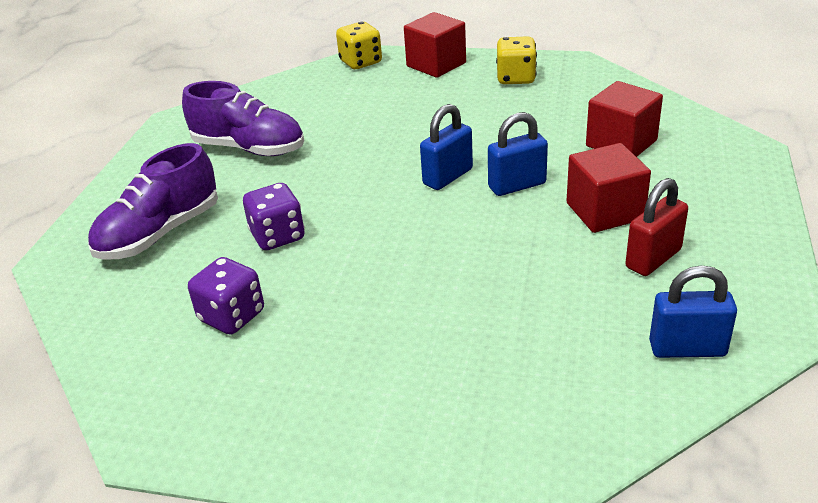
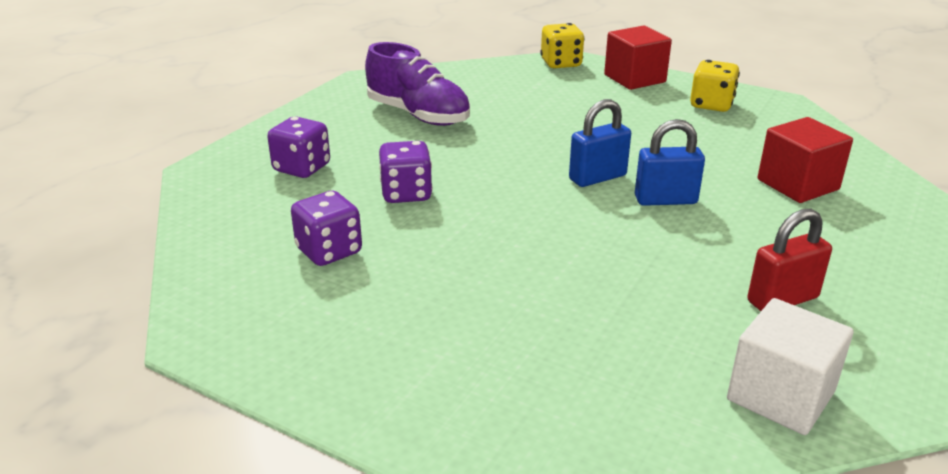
camera: 15 degrees right, 5 degrees down
purple shoe [88,143,218,260] -> purple dice [267,117,330,178]
red cube [567,143,651,233] -> none
blue padlock [649,265,737,358] -> white cube [727,298,854,435]

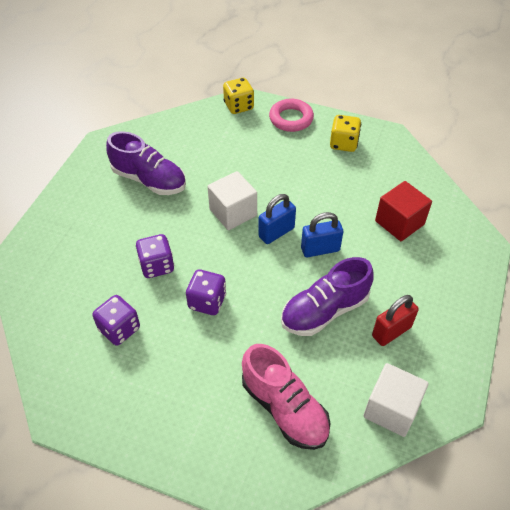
camera: 10 degrees left, 20 degrees up
purple dice [267,117,330,178] -> purple dice moved to [186,270,226,315]
red cube [604,26,672,90] -> pink ring [269,99,314,132]
none -> white cube [208,171,257,230]
none -> pink shoe [242,344,331,450]
none -> purple shoe [281,257,374,336]

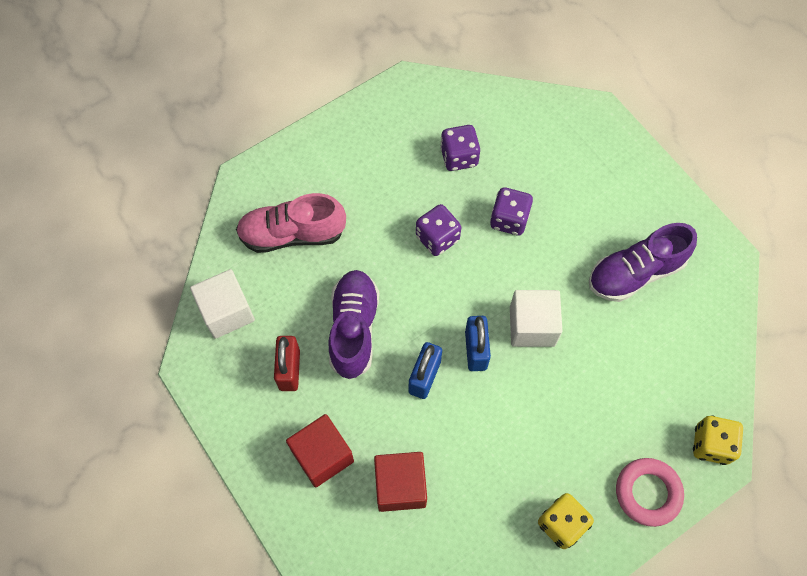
camera: 125 degrees right, 15 degrees up
none -> red cube [286,414,354,487]

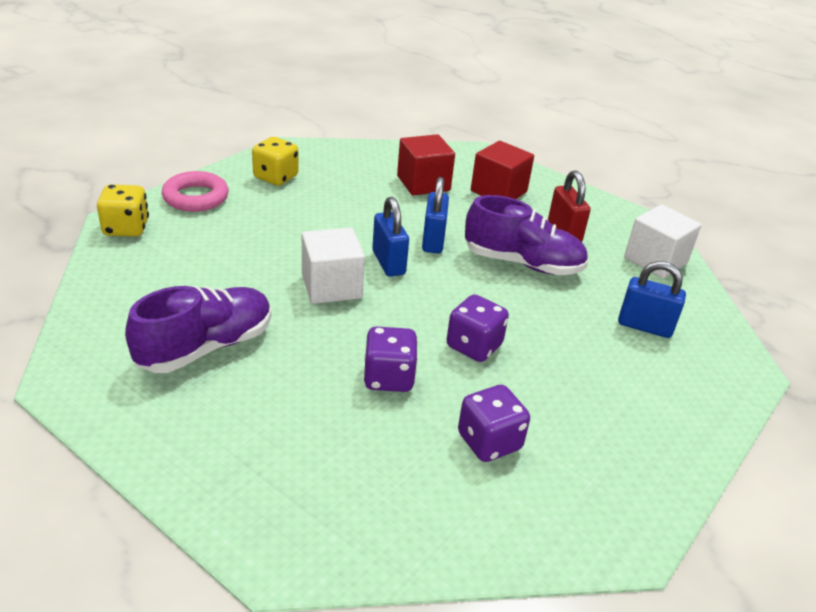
camera: 160 degrees right, 30 degrees down
pink shoe [236,193,346,253] -> blue padlock [618,261,686,338]
purple shoe [328,270,379,379] -> purple shoe turned 60 degrees counterclockwise [465,195,588,275]

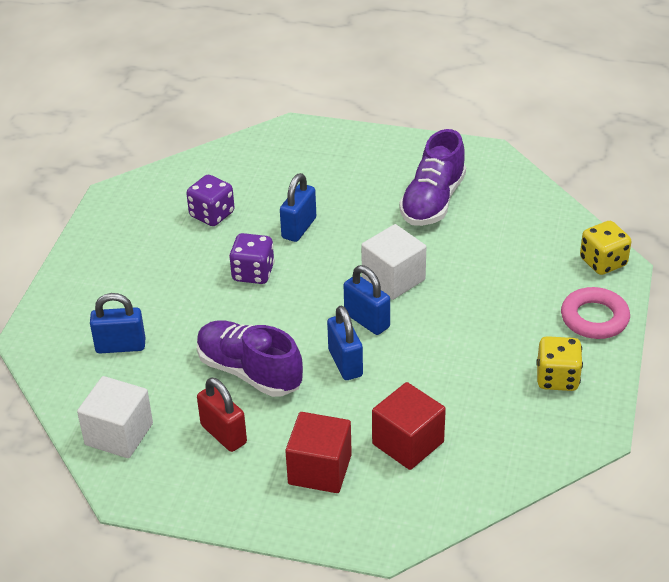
camera: 160 degrees right, 5 degrees up
purple dice [364,326,418,392] -> blue padlock [280,173,316,242]
purple shoe [465,195,588,275] -> purple shoe turned 45 degrees clockwise [197,320,303,397]

